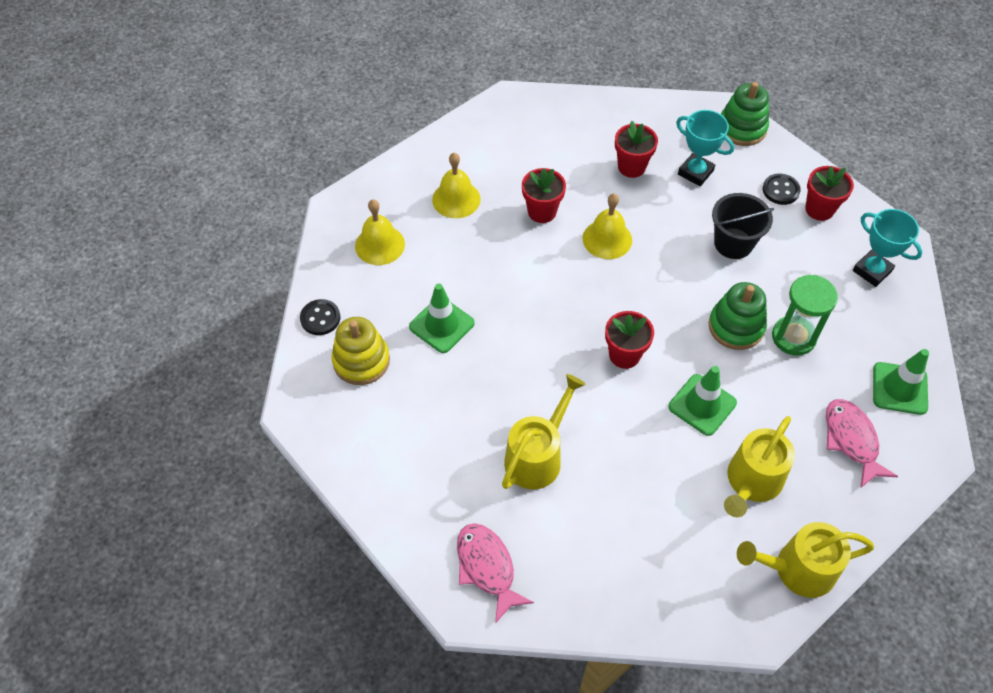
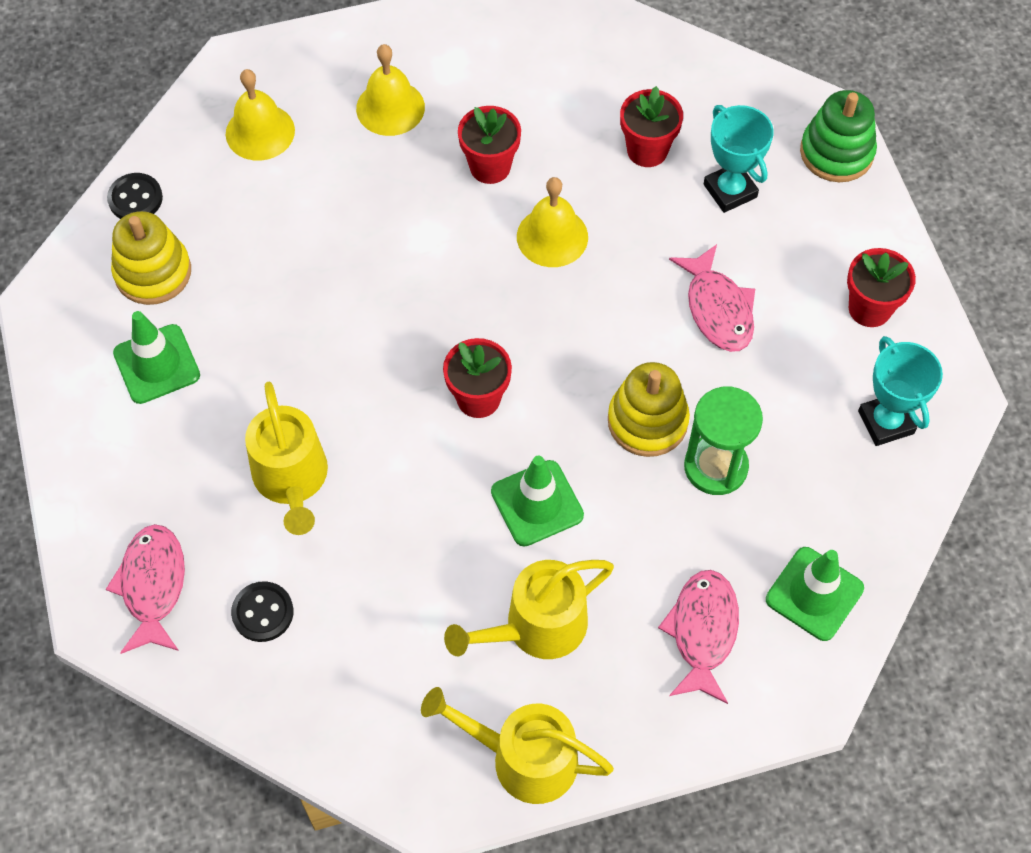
camera: 25 degrees right, 5 degrees up
green traffic cone [409,283,475,353] -> green traffic cone moved to [113,311,200,404]
yellow watering can [502,374,586,490] -> yellow watering can turned 105 degrees clockwise [245,382,328,535]
green stacking toy [708,282,767,350] -> yellow stacking toy [608,362,690,457]
black bucket [712,193,774,259] -> pink fish [669,244,755,352]
black button [762,174,801,205] -> black button moved to [231,581,294,642]

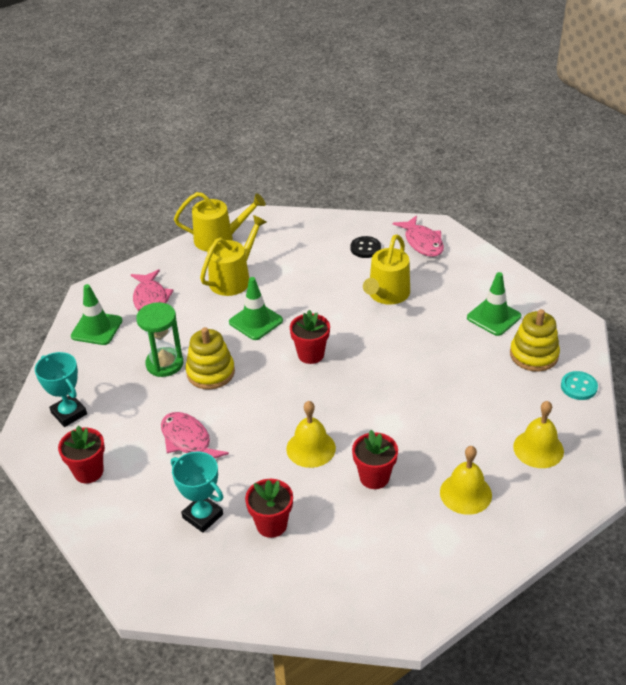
camera: 160 degrees right, 20 degrees down
black button [107,173,163,219] -> turquoise button [561,371,598,400]
yellow watering can [245,382,328,535] -> yellow watering can turned 120 degrees counterclockwise [363,234,410,305]
green stacking toy [800,90,877,182] -> none

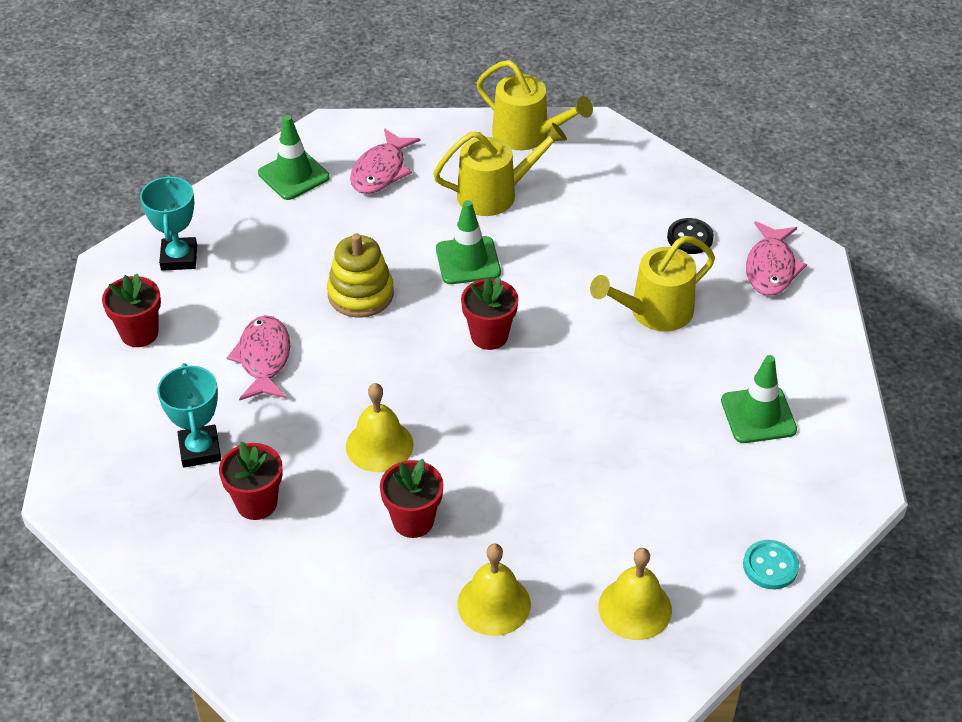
camera: 35 degrees right, 5 degrees up
green hourglass [136,302,183,377] -> none
yellow stacking toy [510,309,560,372] -> none

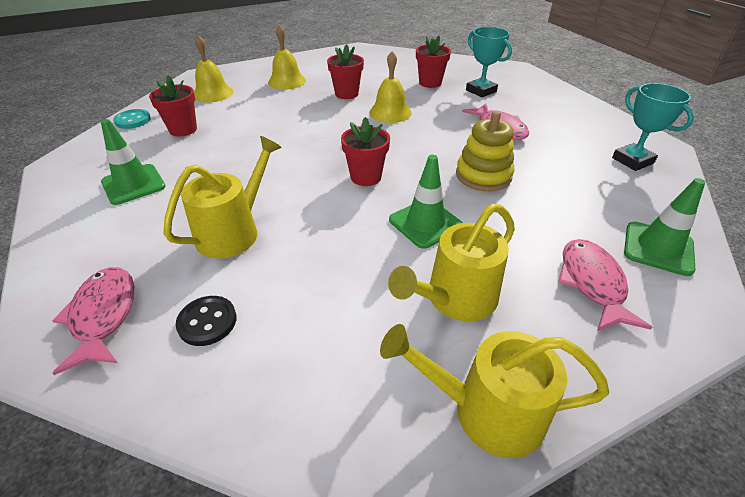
camera: 155 degrees right, 5 degrees down
red flower pot [102,273,161,347] -> red flower pot moved to [149,75,197,137]

